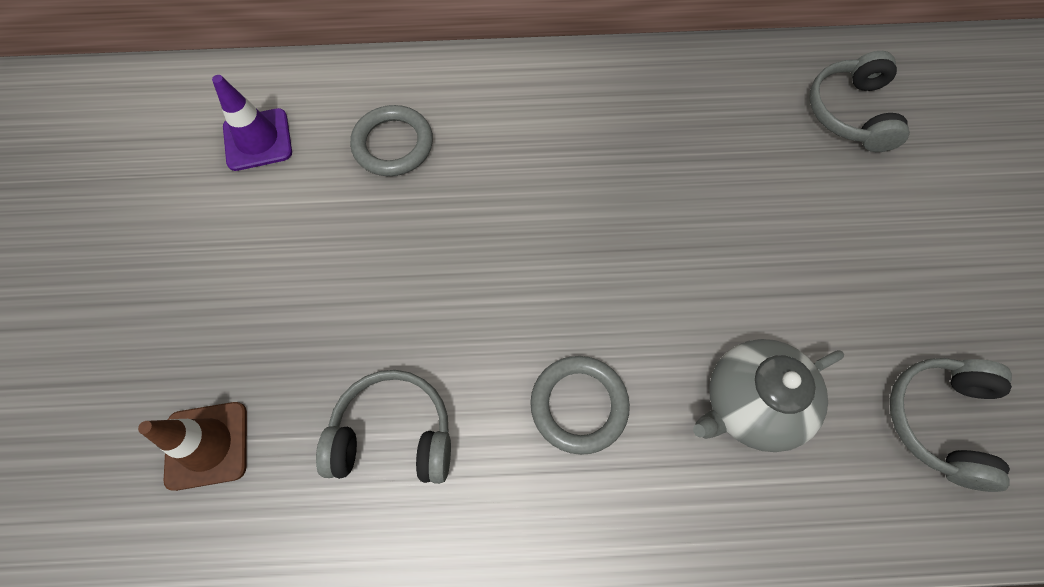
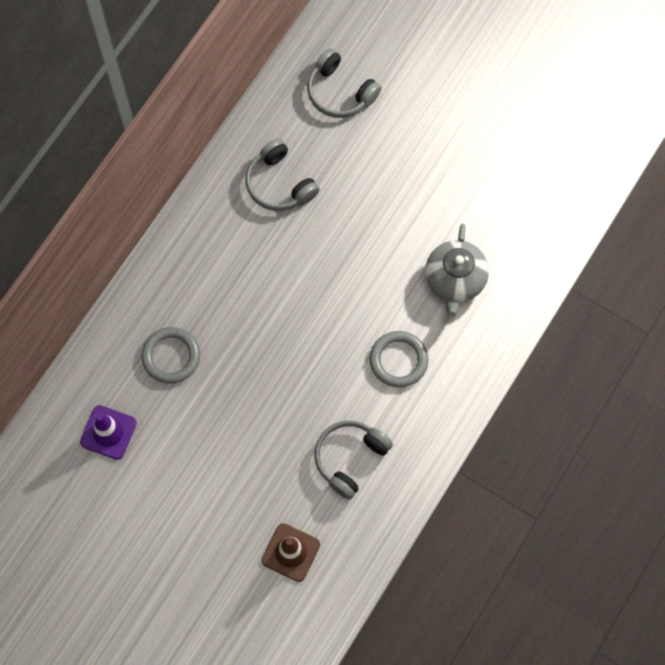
camera: 55 degrees left, 5 degrees up
grey headphones [890,358,1012,492] -> grey headphones moved to [245,138,320,211]

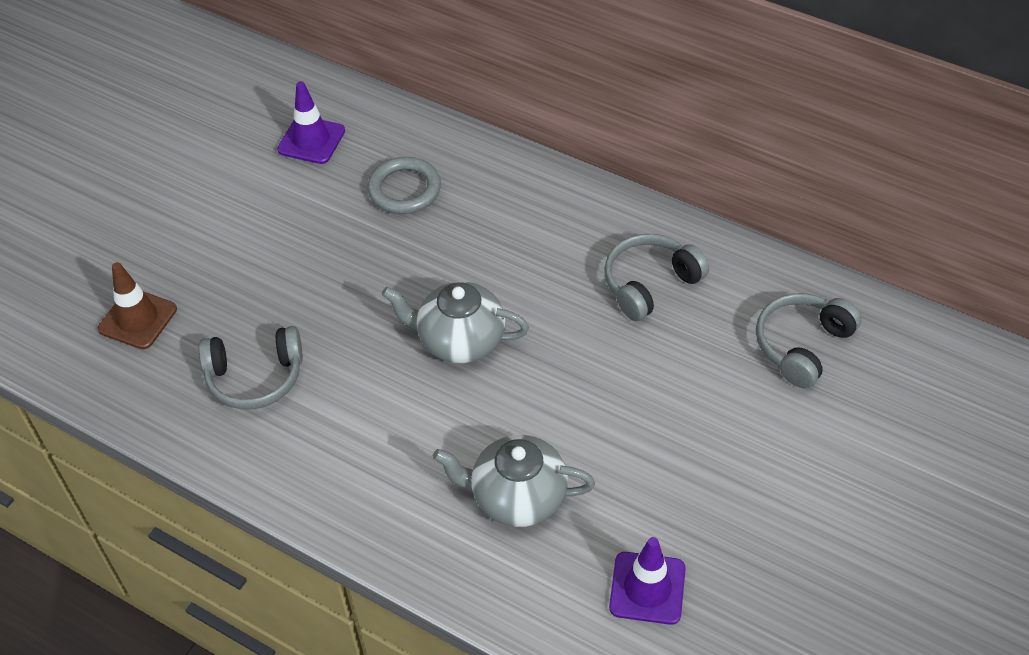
camera: 90 degrees right, 20 degrees down
grey headphones [315,421,393,500] -> grey headphones turned 135 degrees clockwise [199,326,303,410]
grey ring [370,331,428,388] -> none
none -> grey teapot [382,281,529,363]
none -> purple traffic cone [609,537,686,625]

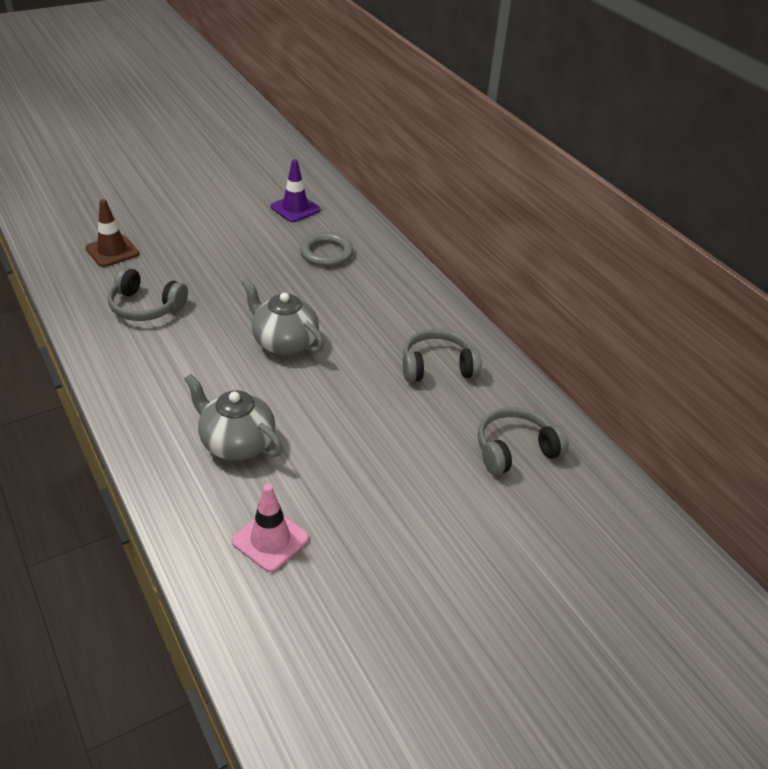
camera: 25 degrees right, 10 degrees down
purple traffic cone [609,537,686,625] -> pink traffic cone [232,484,309,572]

